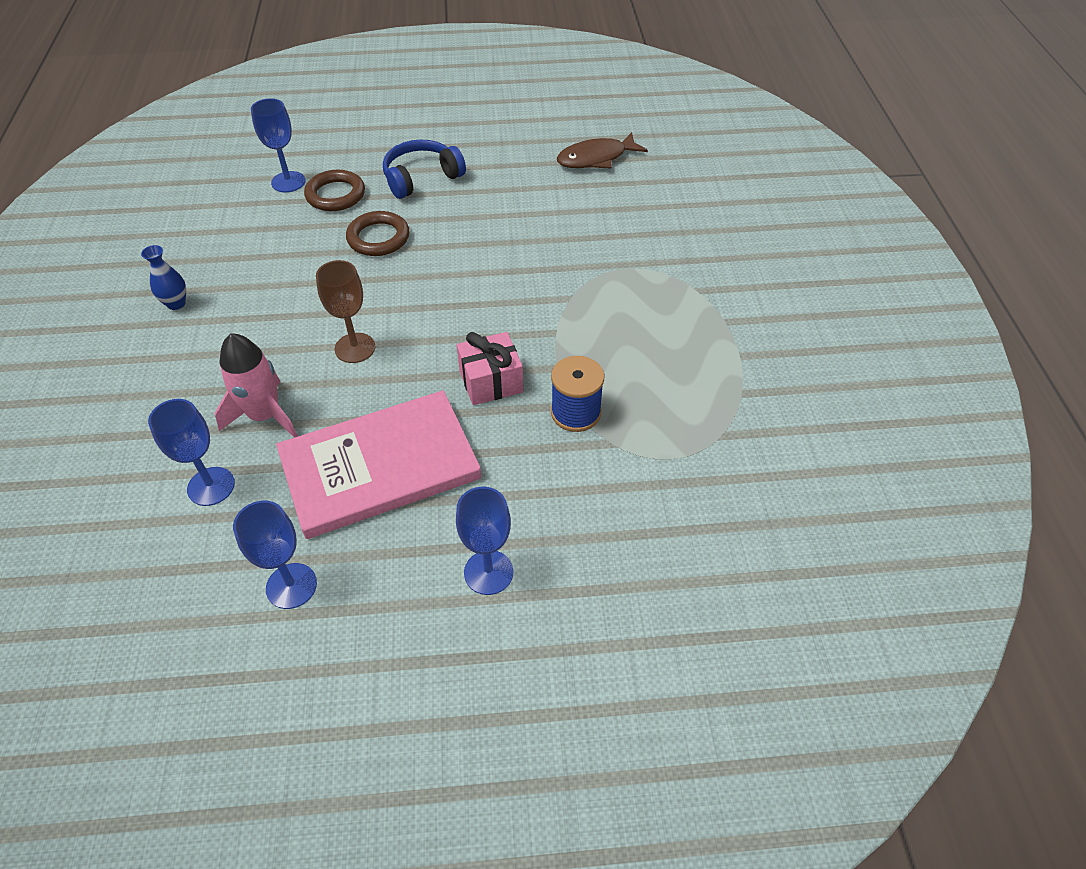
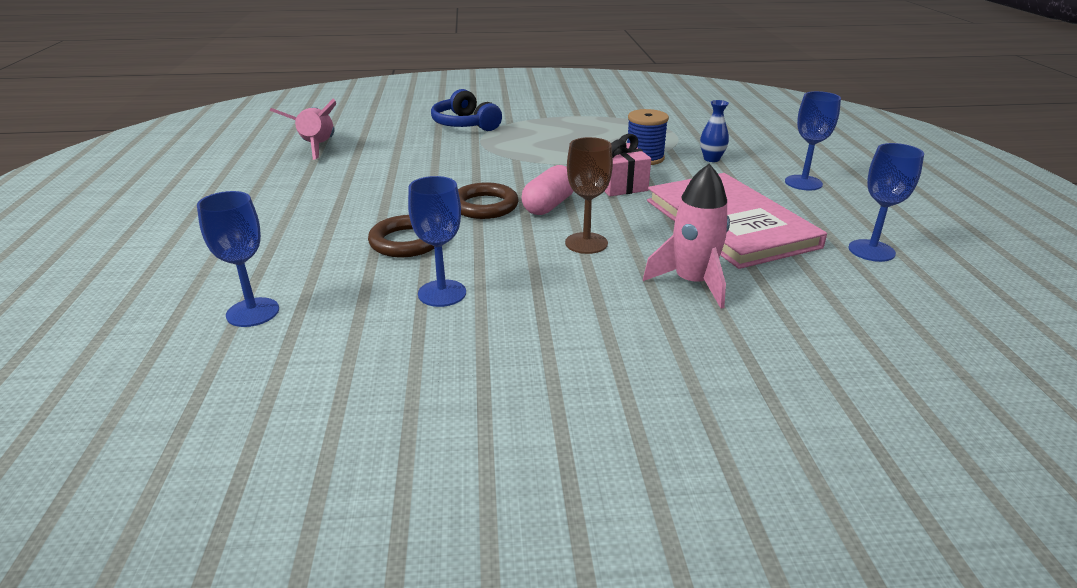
camera: 90 degrees left, 20 degrees down
blue vase [141,245,186,310] -> blue vase moved to [700,100,729,162]
blue goblet [148,399,235,506] -> blue goblet moved to [408,176,466,307]
brown ring [304,170,365,211] -> brown ring moved to [458,182,519,219]
blue headphones [383,140,466,199] -> blue headphones moved to [431,89,502,131]
brown fish [557,132,648,169] -> pink rocket [270,99,336,160]
none -> pink capsule [521,165,574,215]

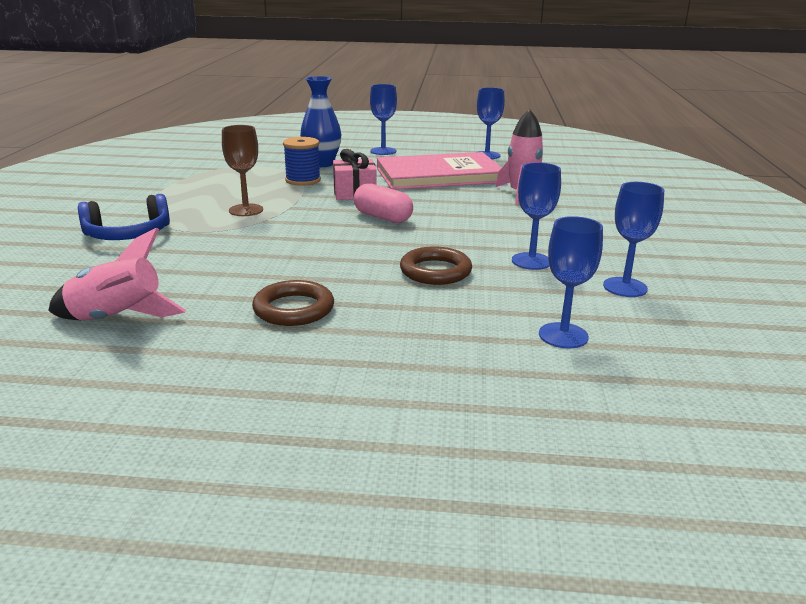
camera: 80 degrees left, 5 degrees down
brown ring [458,182,519,219] -> brown ring moved to [252,280,334,326]
brown goblet [565,137,613,254] -> brown goblet moved to [222,125,263,216]
blue vase [700,100,729,162] -> blue vase [300,76,341,167], size x1.74
none -> blue goblet [603,182,664,297]

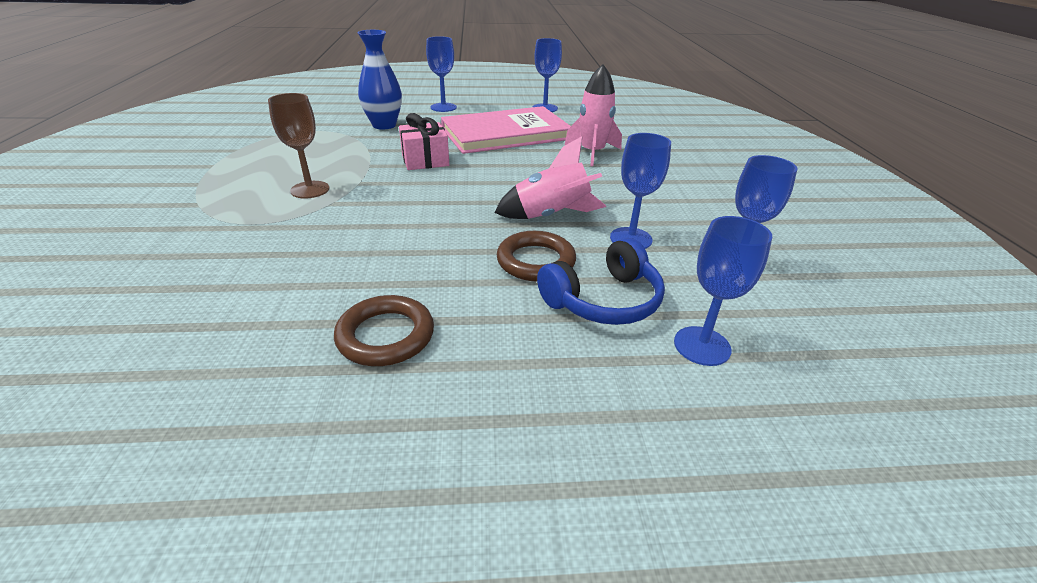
camera: 10 degrees left, 10 degrees up
pink rocket [48,227,186,321] -> pink rocket moved to [494,136,606,219]
blue headphones [78,194,170,240] -> blue headphones moved to [537,238,665,325]
blue spool [283,137,321,186] -> none
pink capsule [354,183,413,223] -> none

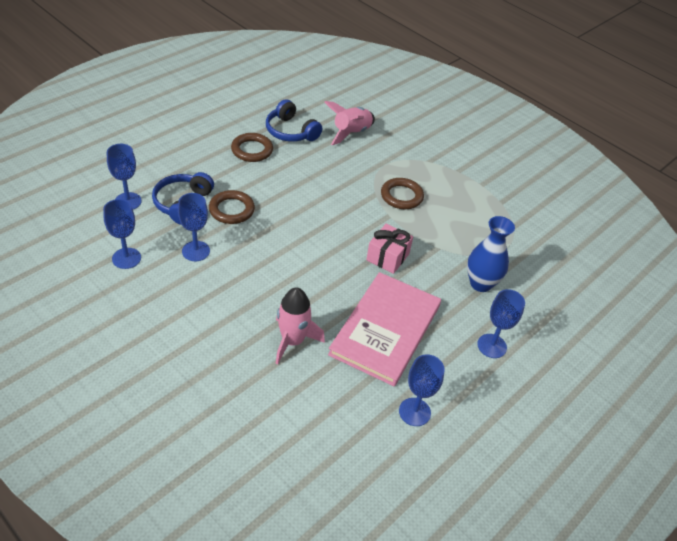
camera: 135 degrees right, 10 degrees up
brown goblet [268,93,329,199] -> brown ring [381,178,424,209]
pink rocket [494,136,606,219] -> pink rocket moved to [324,101,375,145]
none -> blue headphones [266,99,322,142]

